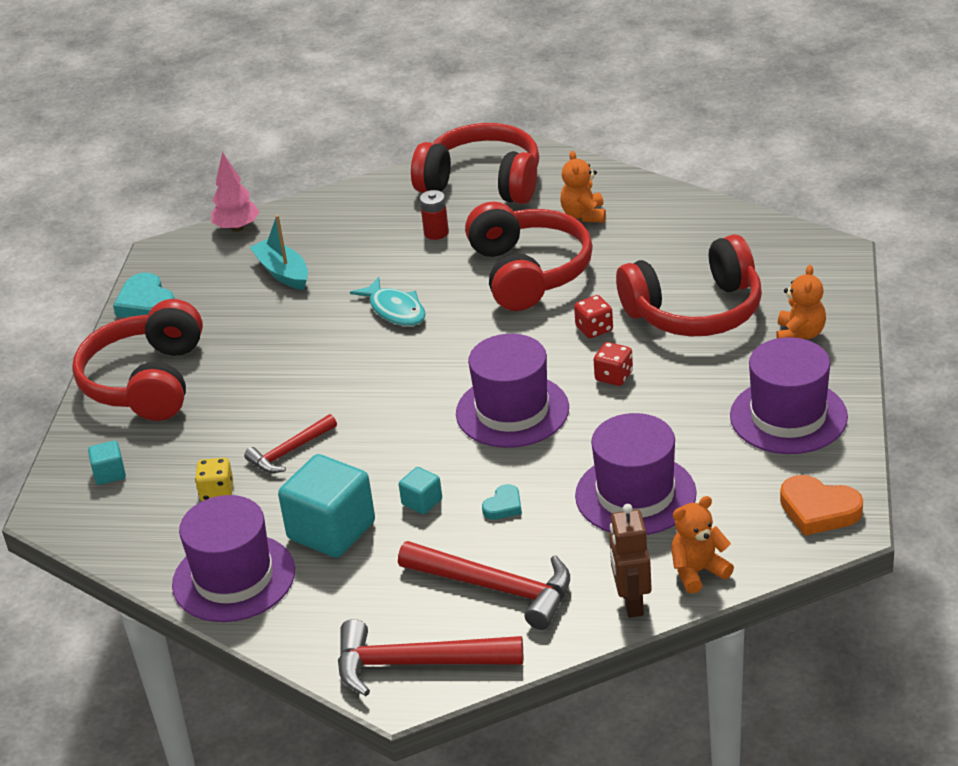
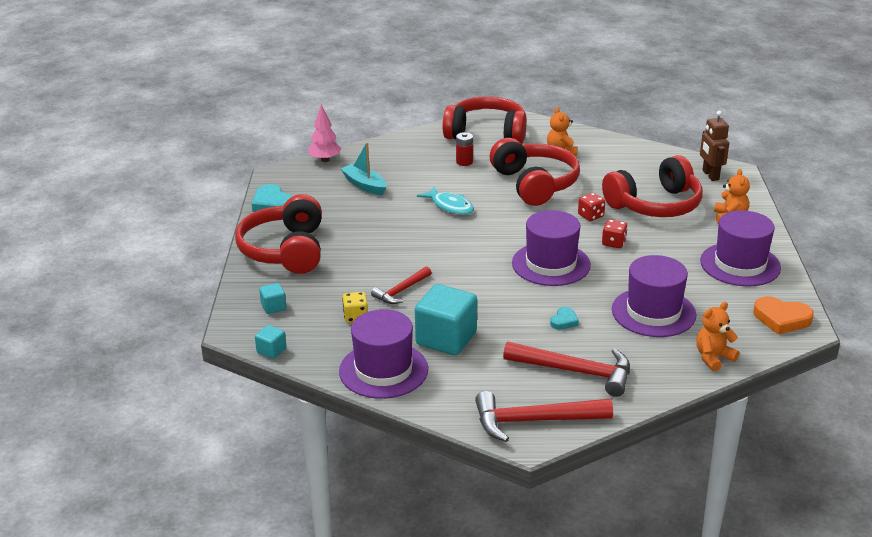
camera: 10 degrees left, 5 degrees down
turquoise cube [399,467,442,514] -> turquoise cube moved to [255,325,287,359]
brown robot [609,504,652,618] -> brown robot moved to [700,111,729,181]

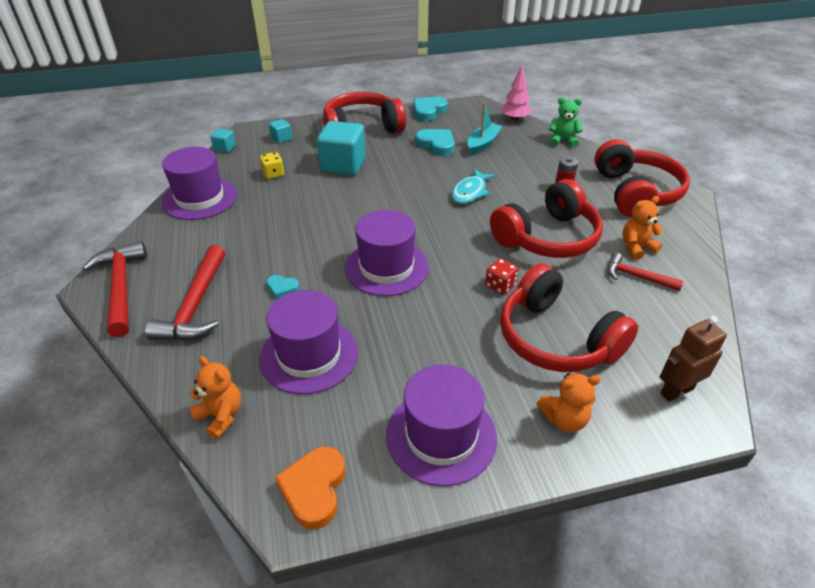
camera: 75 degrees right, 10 degrees up
red hammer [371,266,432,304] -> red hammer moved to [607,253,684,291]
turquoise cube [415,284,477,355] -> turquoise cube moved to [317,121,366,175]
red dice [602,219,628,248] -> none
none -> turquoise heart [415,129,455,156]
none -> green teddy bear [549,97,583,148]

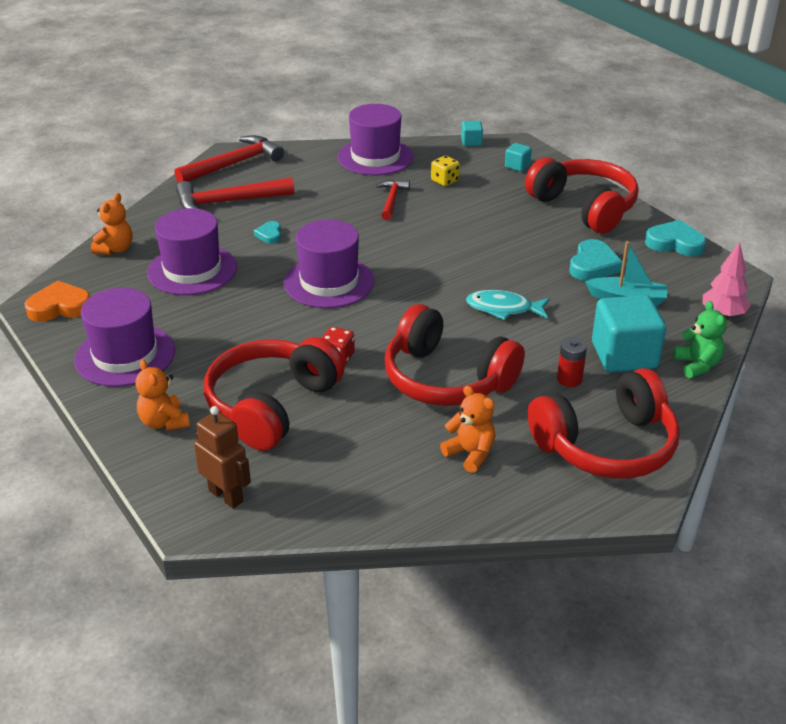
camera: 70 degrees right, 5 degrees down
turquoise cube [317,121,366,175] -> turquoise cube moved to [592,295,666,372]
red hammer [607,253,684,291] -> red hammer moved to [376,179,410,220]

